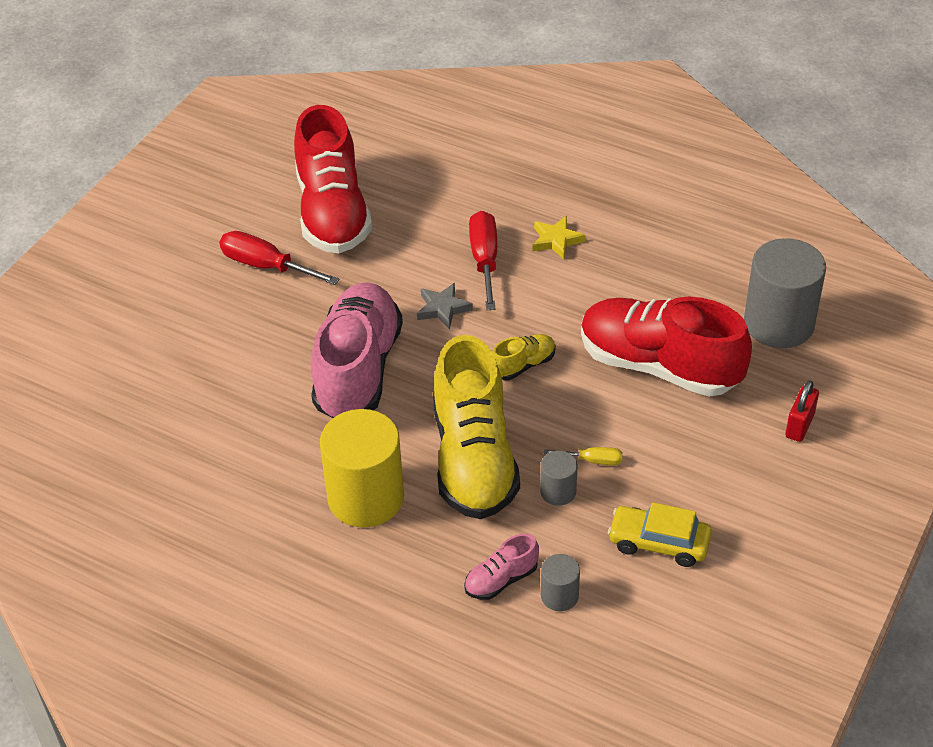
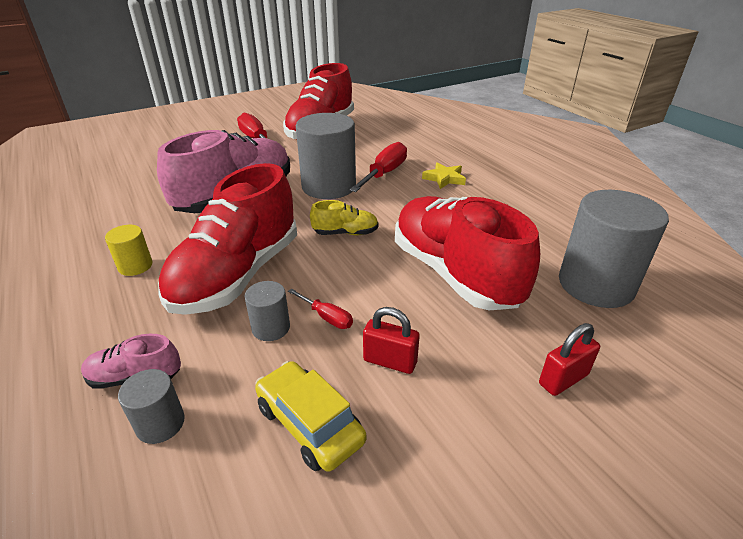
camera: 30 degrees right, 10 degrees down
yellow cylinder [320,409,404,527] -> yellow cylinder [105,225,152,276], size x0.47
grey star [417,283,473,330] -> grey cylinder [296,113,356,199]
yellow shoe [433,335,520,519] -> red shoe [158,163,297,315]
yellow screwdriver [544,447,623,465] -> red screwdriver [288,289,353,329]
none -> red padlock [363,307,420,374]

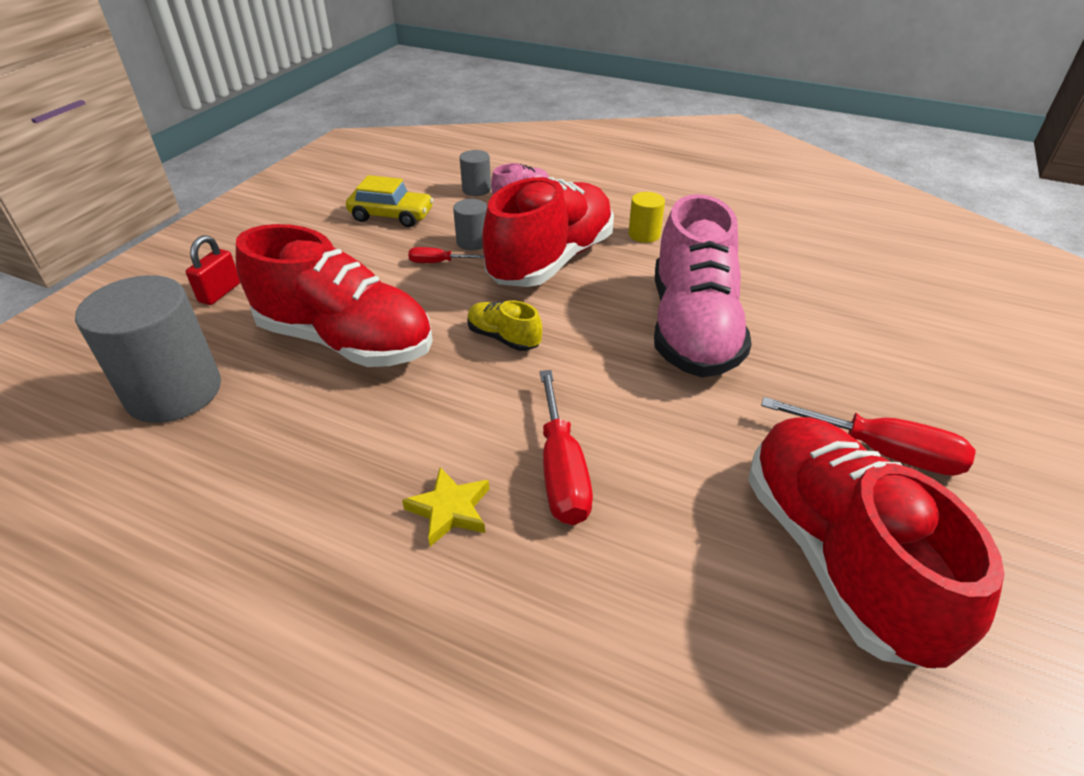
camera: 145 degrees right, 5 degrees up
red shoe [158,163,297,315] -> red shoe turned 45 degrees clockwise [482,177,614,287]
grey cylinder [296,113,356,199] -> none
yellow shoe [310,200,379,235] -> yellow shoe turned 75 degrees clockwise [467,300,542,351]
red padlock [363,307,420,374] -> none

